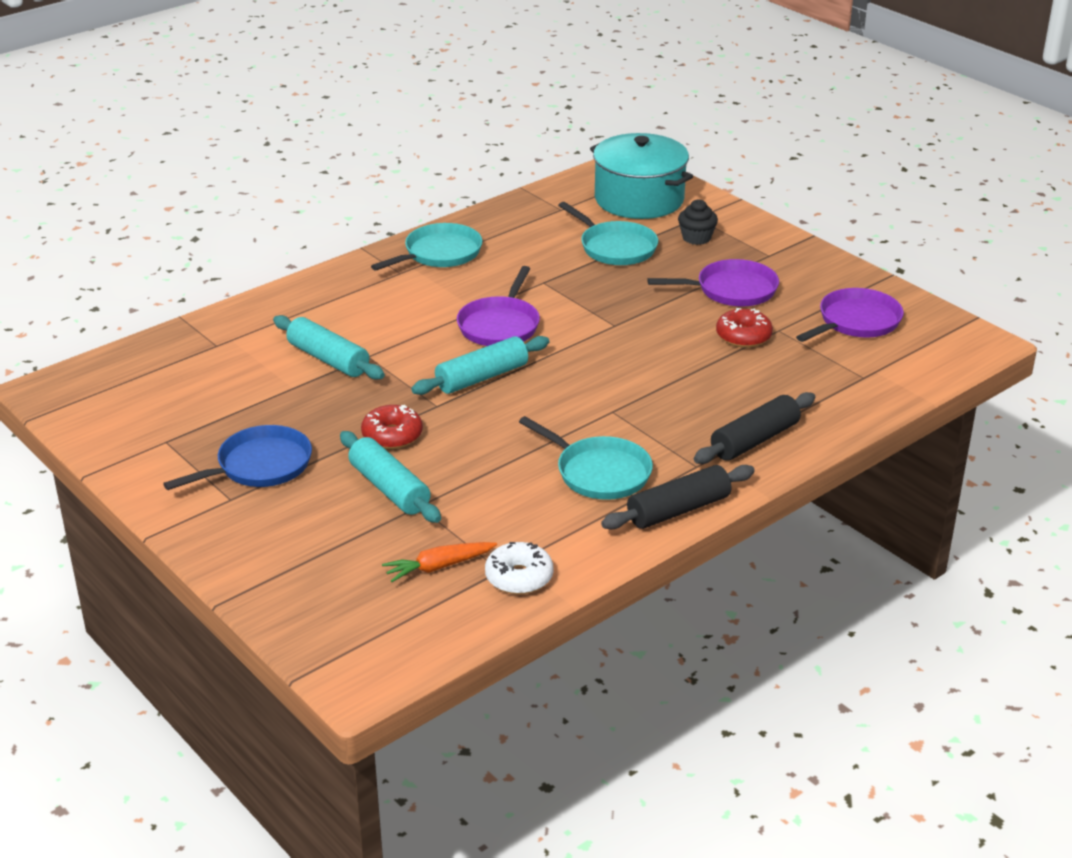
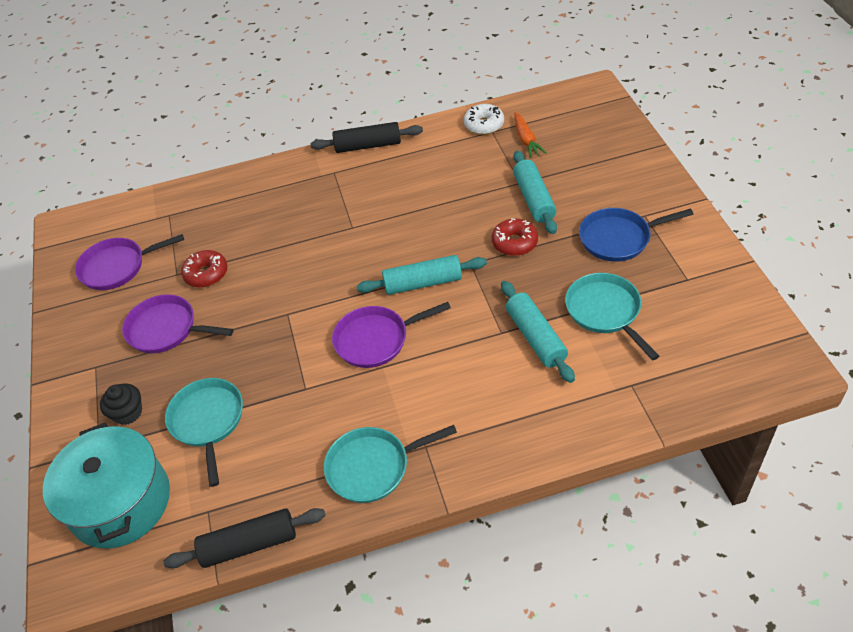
camera: 150 degrees left, 15 degrees up
orange carrot [382,542,497,582] -> orange carrot turned 75 degrees clockwise [514,112,546,158]
purple pan [457,266,540,346] -> purple pan turned 150 degrees counterclockwise [332,302,451,368]
turquoise pan [519,416,653,500] -> turquoise pan moved to [565,273,659,360]
black rolling pin [694,392,815,464] -> black rolling pin moved to [163,508,326,568]

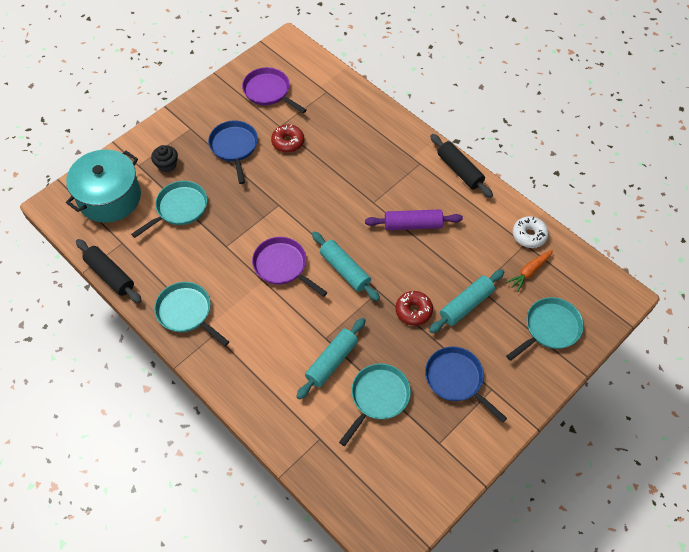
camera: 55 degrees right, 10 degrees up
purple pan [122,294,234,353] -> blue pan [208,120,258,184]
none -> purple rolling pin [365,209,463,230]
none -> turquoise pan [506,297,584,361]

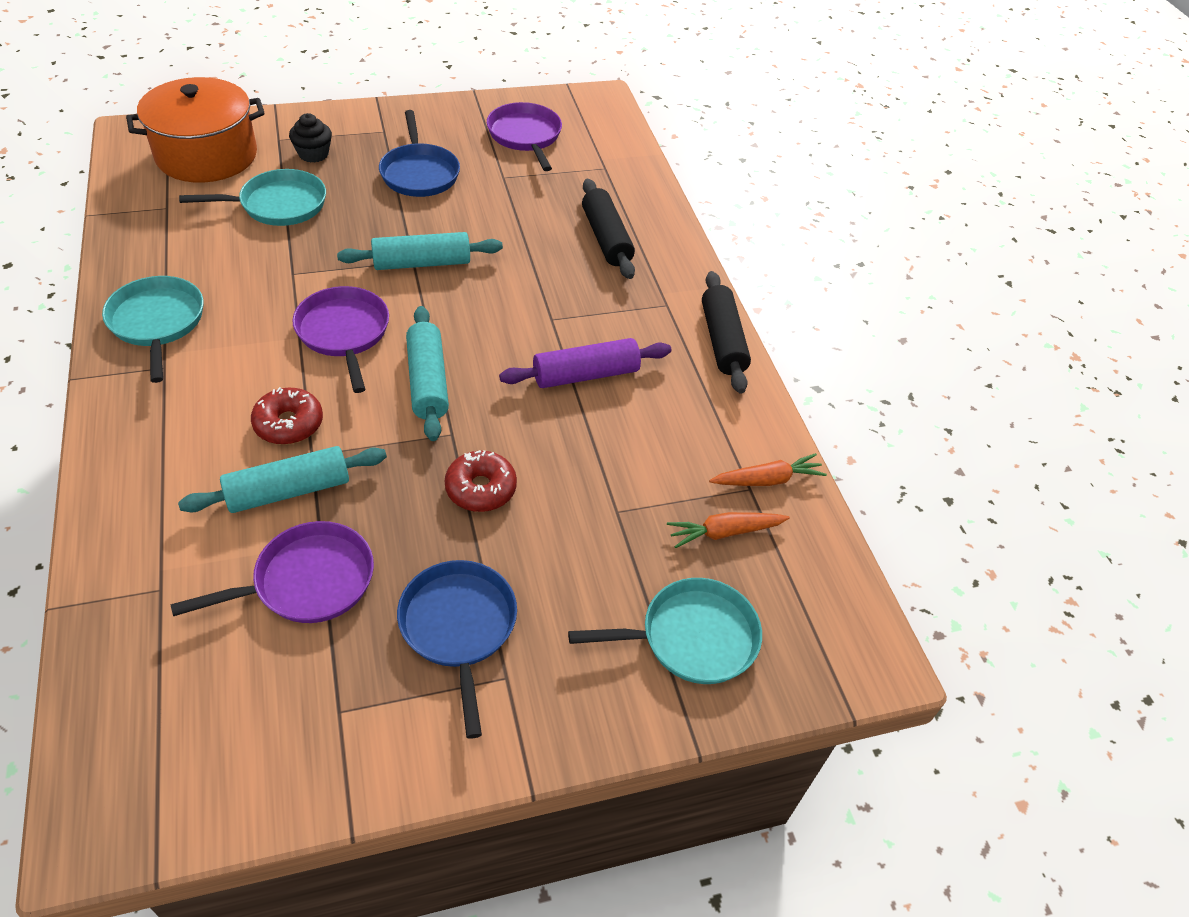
camera: 25 degrees right, 10 degrees down
turquoise pot [66,150,141,223] -> orange pot [126,77,265,183]
black rolling pin [76,239,142,303] -> black rolling pin moved to [582,179,635,279]
blue pan [208,120,258,184] -> blue pan turned 150 degrees clockwise [379,110,460,197]
red donut [271,124,304,153] -> red donut moved to [251,387,323,445]
turquoise pan [339,364,411,446] -> purple pan [170,521,374,623]
purple rolling pin [365,209,463,230] -> purple rolling pin turned 45 degrees counterclockwise [499,338,671,388]
turquoise rolling pin [429,269,504,333] -> turquoise rolling pin moved to [337,232,503,270]
white donut [513,216,549,248] -> orange carrot [709,453,827,486]

